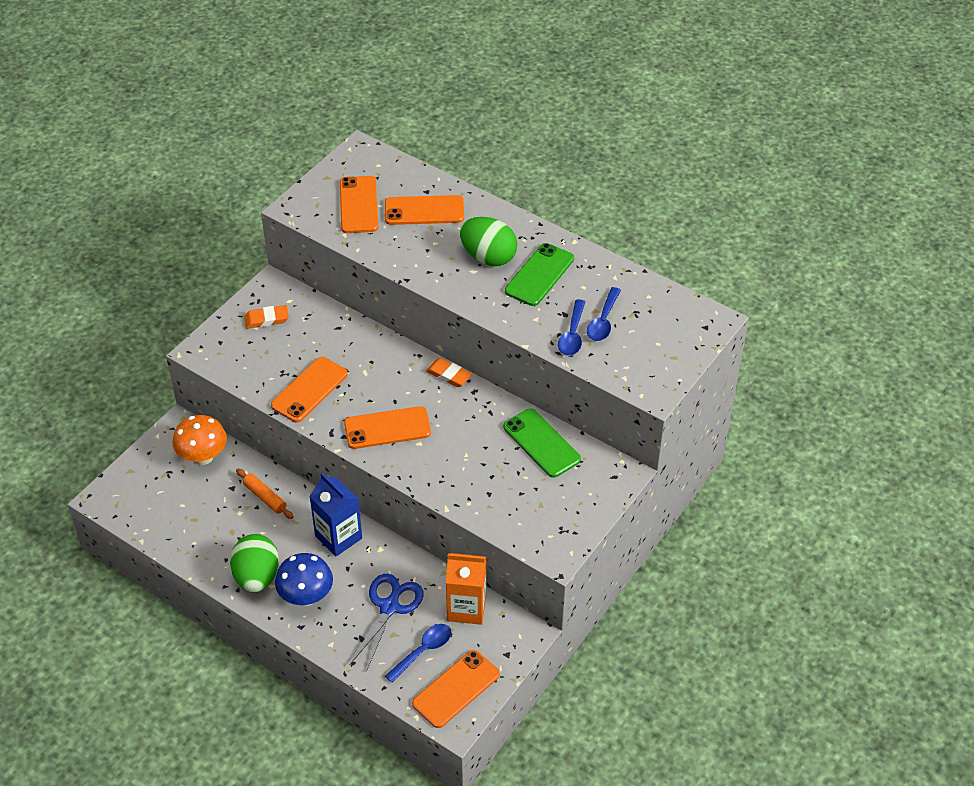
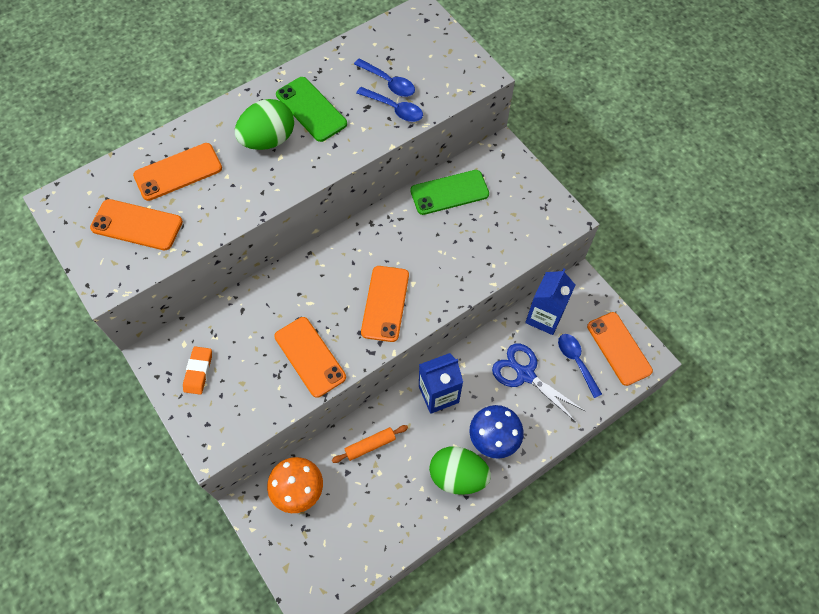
camera: 70 degrees left, 15 degrees up
orange phone [385,195,464,225] -> orange phone turned 45 degrees clockwise [133,143,222,201]
orange eraser [426,358,472,387] -> none
orange carton [446,553,487,625] -> blue carton [525,269,575,335]

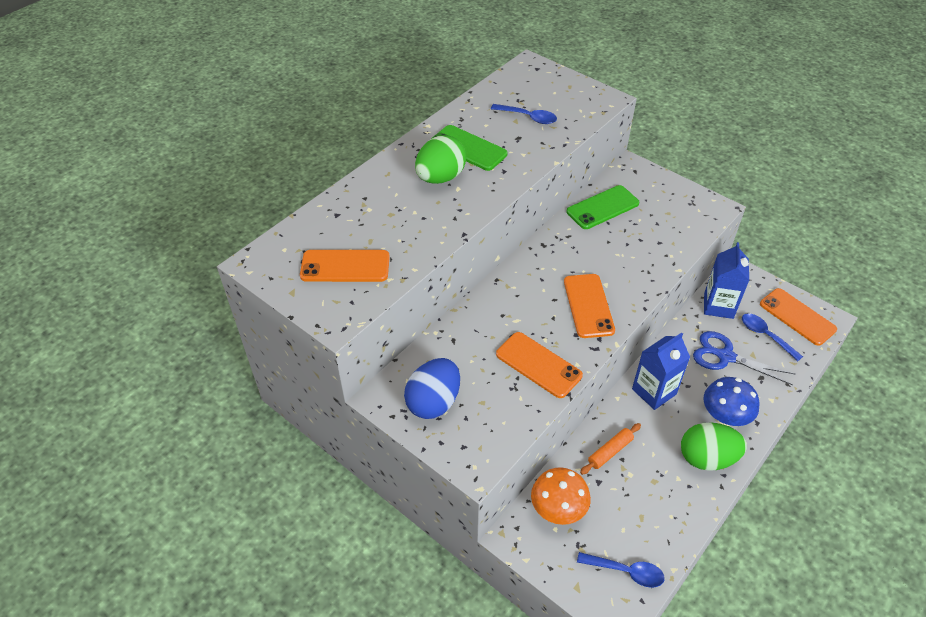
camera: 15 degrees left, 15 degrees down
orange phone [133,143,222,201] -> none
orange eraser [183,346,212,395] -> blue egg [404,358,460,419]
blue spoon [356,87,423,122] -> blue spoon moved to [577,552,665,588]

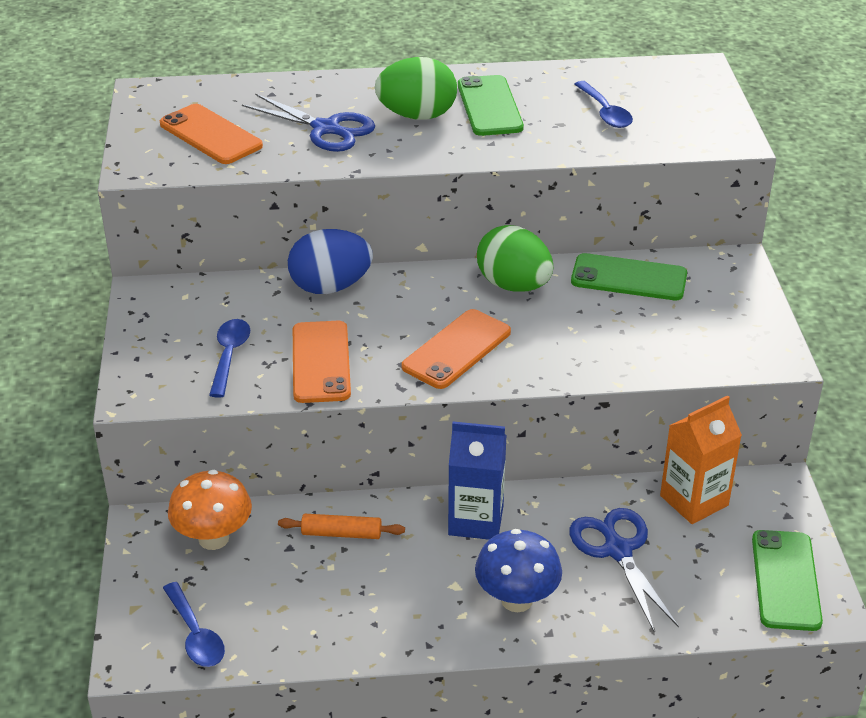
camera: 45 degrees right, 10 degrees down
blue egg [404,358,460,419] -> blue egg moved to [288,229,373,294]
green egg [681,423,747,471] -> green egg moved to [477,225,553,292]
blue carton [704,242,749,319] -> orange carton [660,395,742,524]
blue spoon [742,313,803,361] -> blue spoon moved to [209,319,250,398]
orange phone [760,288,837,346] -> green phone [752,530,823,631]
none -> blue scissors [242,94,375,152]

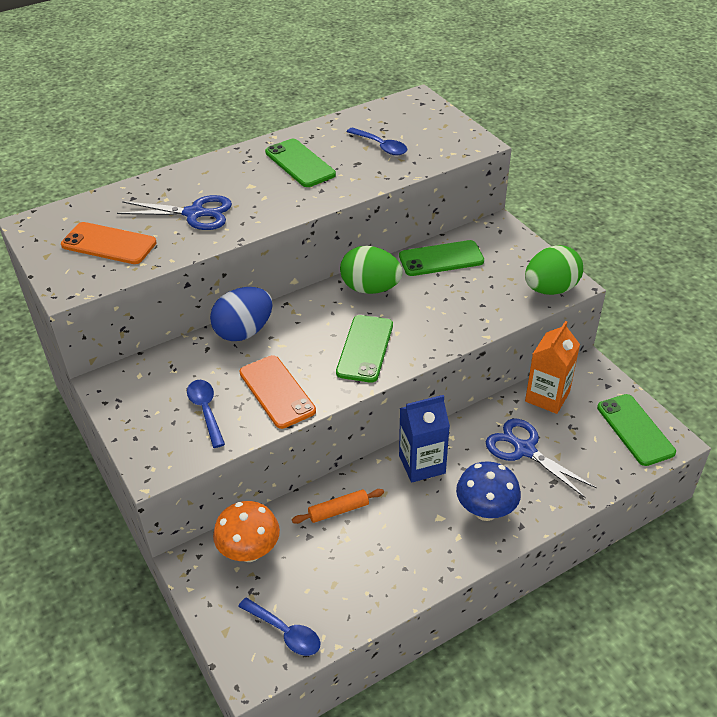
camera: 25 degrees left, 5 degrees up
green egg [375,57,457,120] -> green egg moved to [525,245,583,295]
orange phone [402,309,511,389] -> green phone [336,315,393,383]

